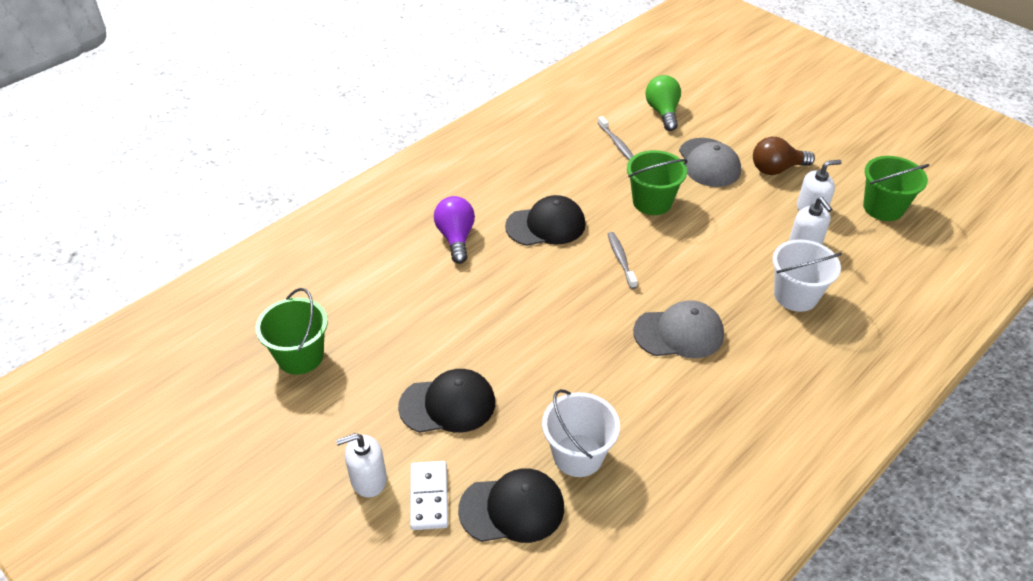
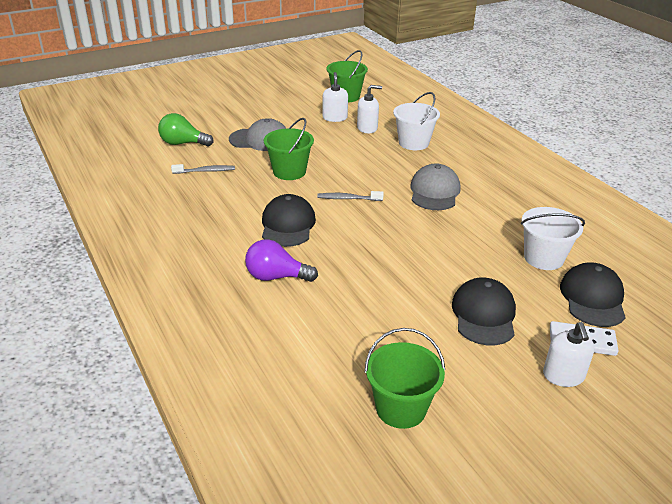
camera: 75 degrees left, 10 degrees down
brown light bulb [753,137,815,175] -> none

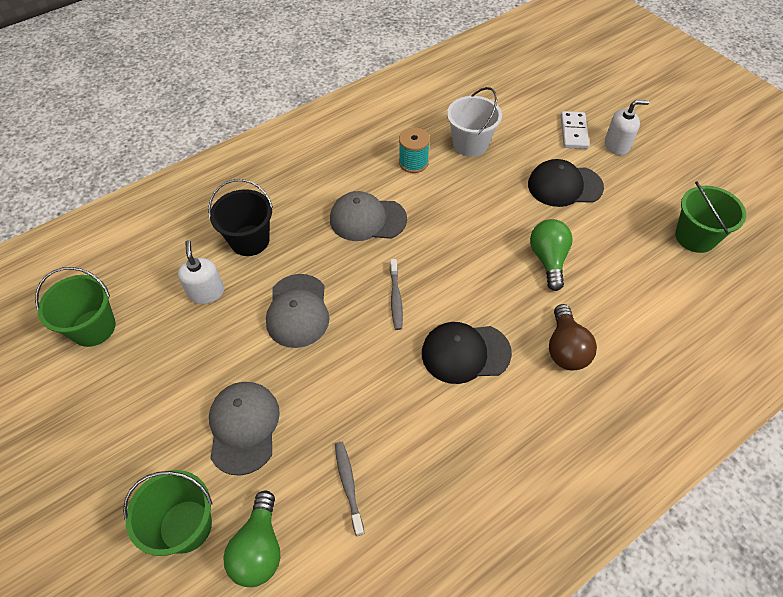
camera: 95 degrees left, 20 degrees up
purple light bulb [245,239,318,282] -> brown light bulb [549,304,597,371]
green bucket [264,118,314,180] -> green bucket moved to [123,470,213,556]
white soap dispenser [322,72,348,122] -> none
white bucket [393,92,440,150] -> black bucket [208,179,273,256]
black cap [560,262,626,327] -> none
none -> grey cap [266,274,329,348]
none -> turquoise spool [399,128,430,173]
none -> green light bulb [530,219,573,291]

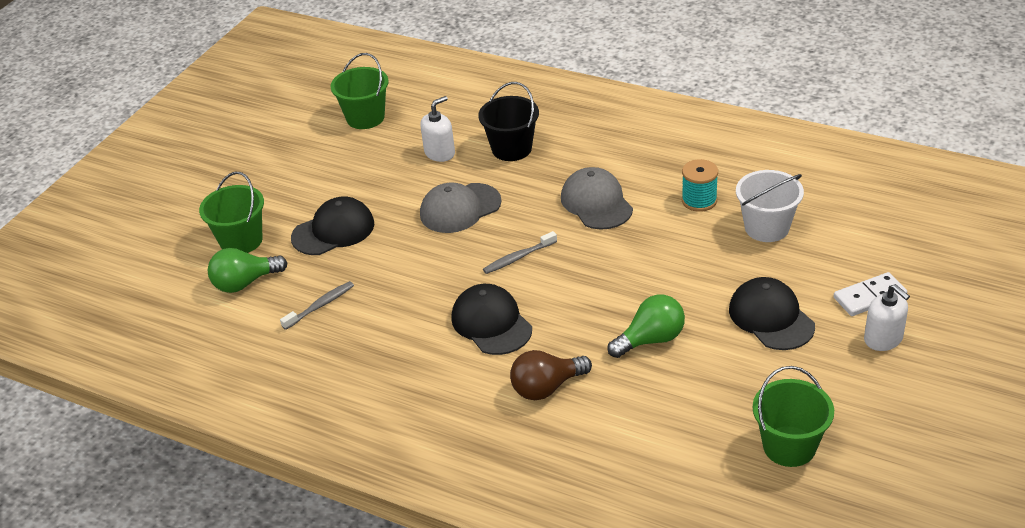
camera: 65 degrees right, 15 degrees down
grey cap [209,382,280,476] -> black cap [291,197,374,255]

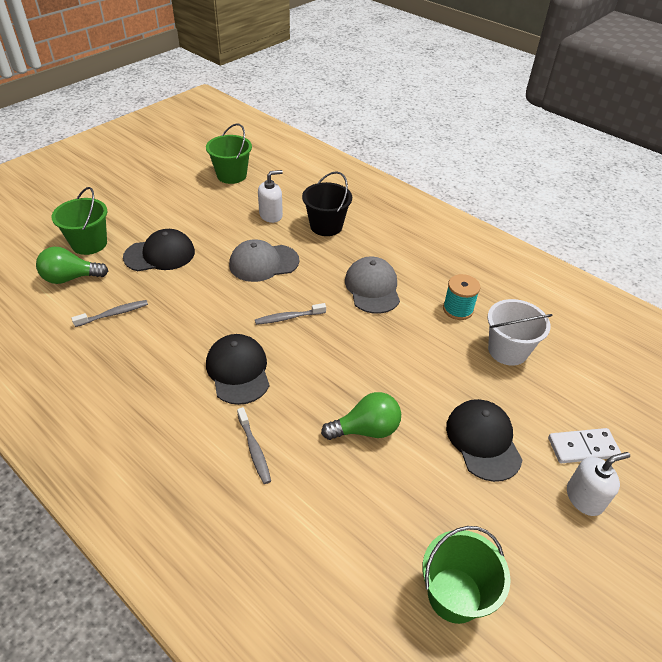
camera: 10 degrees right, 5 degrees up
brown light bulb [510,350,592,400] -> grey toothbrush [237,407,271,484]
white soap dispenser [864,284,910,351] -> white soap dispenser turned 90 degrees counterclockwise [567,452,630,516]

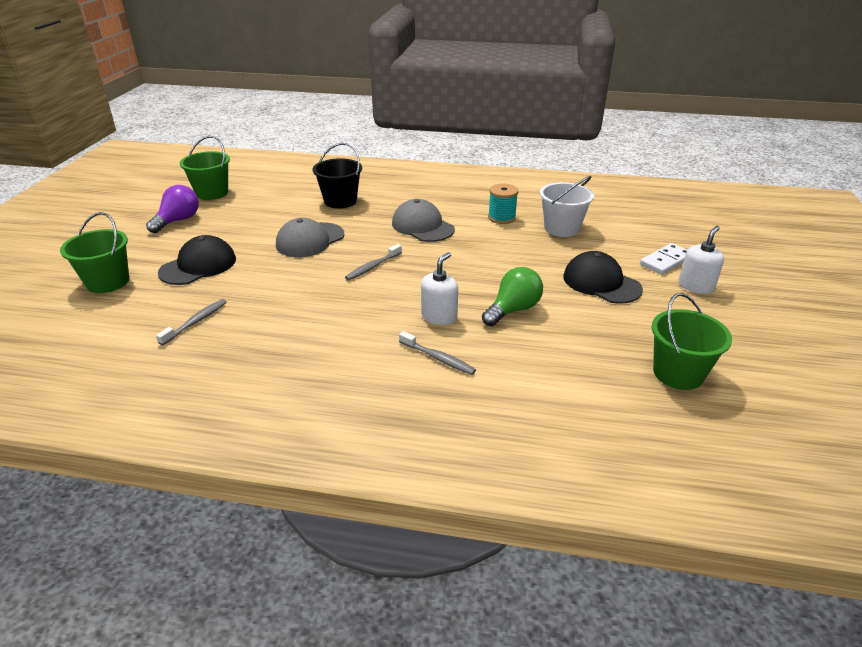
camera: 30 degrees left, 10 degrees down
green light bulb [36,247,108,284] -> none
black cap [206,334,270,405] -> none
white soap dispenser [258,170,283,223] -> white soap dispenser moved to [421,252,458,325]
none -> purple light bulb [146,185,199,233]

